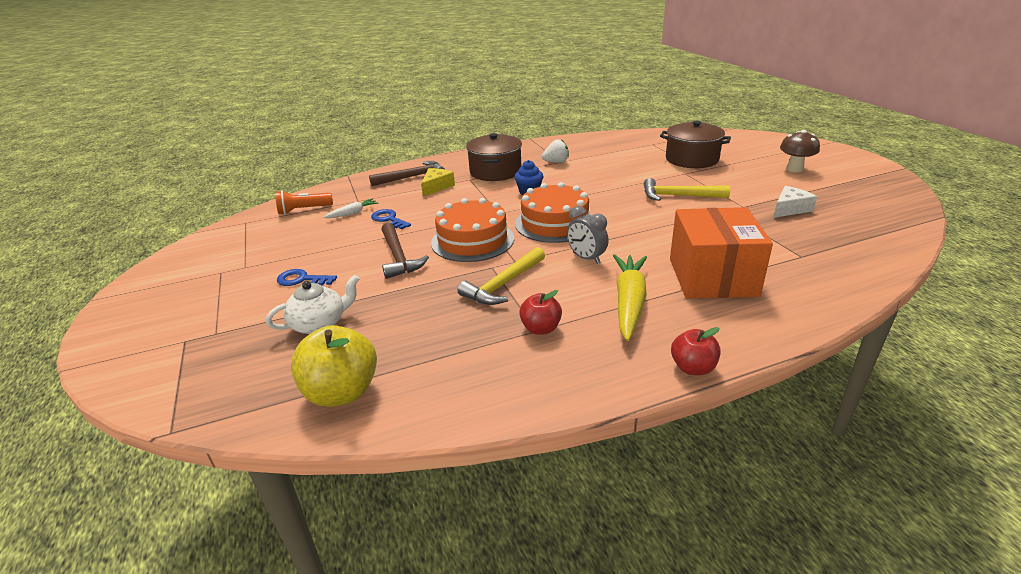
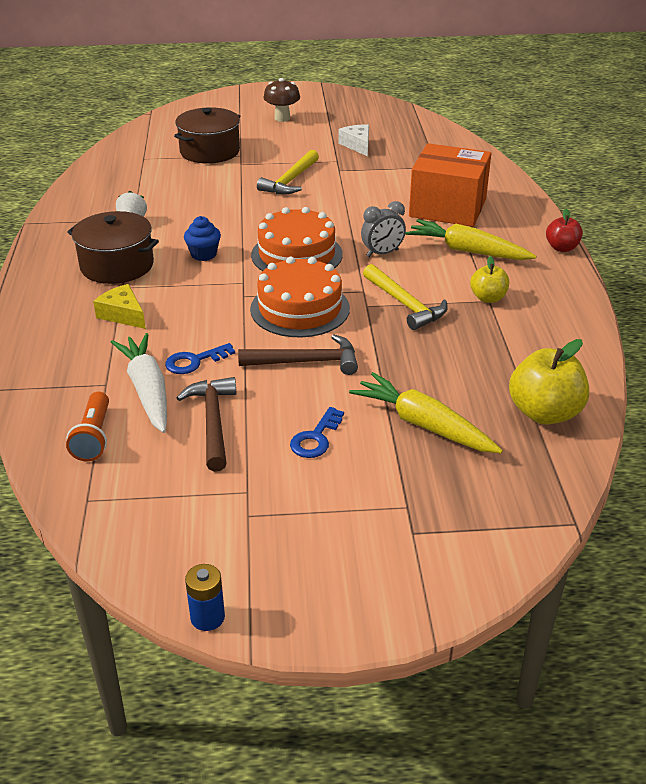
camera: 75 degrees left, 5 degrees up
white teapot [266,275,359,334] -> yellow carrot [349,372,503,453]
white carrot [323,199,378,218] -> white carrot [111,333,167,433], size x1.94
brown hammer [369,161,445,186] -> brown hammer moved to [177,377,237,472]
red apple [519,290,562,335] -> yellow apple [470,256,509,303]
none -> blue battery [185,564,225,631]

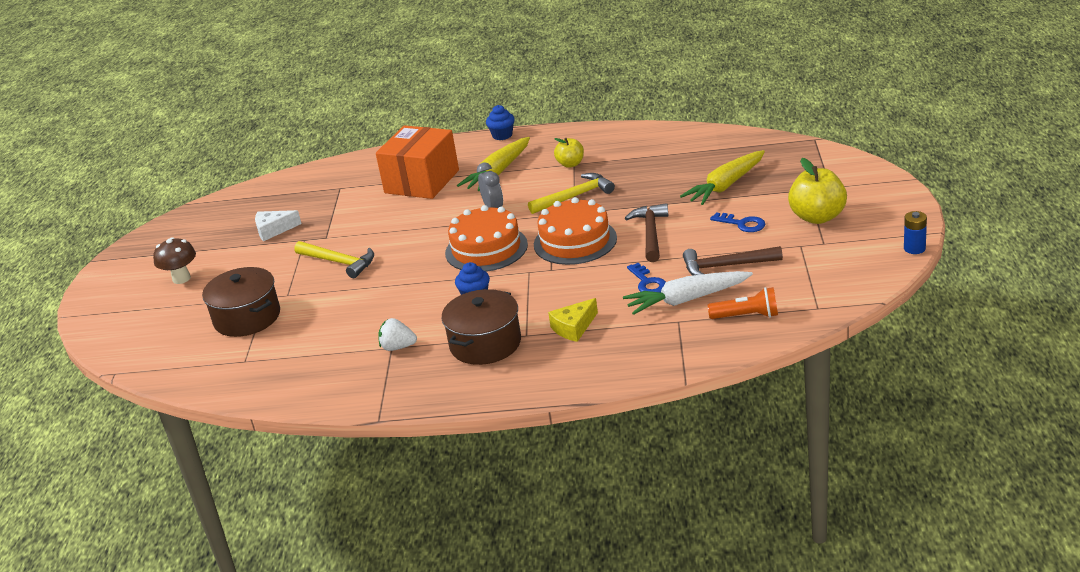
camera: 80 degrees left, 5 degrees down
yellow apple [509,339,589,425] -> yellow apple moved to [788,158,847,224]
red apple [546,209,583,252] -> blue cupcake [486,105,515,140]

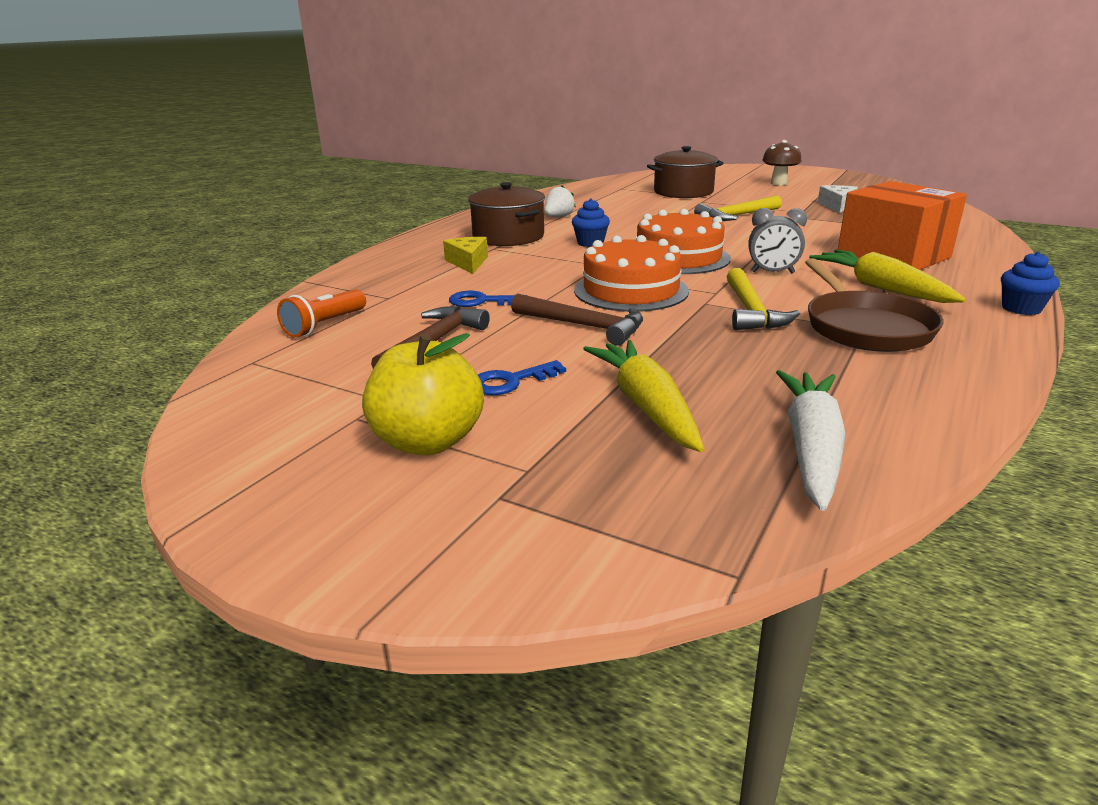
camera: 115 degrees right, 5 degrees down
yellow apple [554,138,584,168] -> brown pan [805,258,944,352]
white carrot [623,271,753,315] -> white carrot moved to [776,370,846,511]
blue battery [904,211,927,254] -> none

